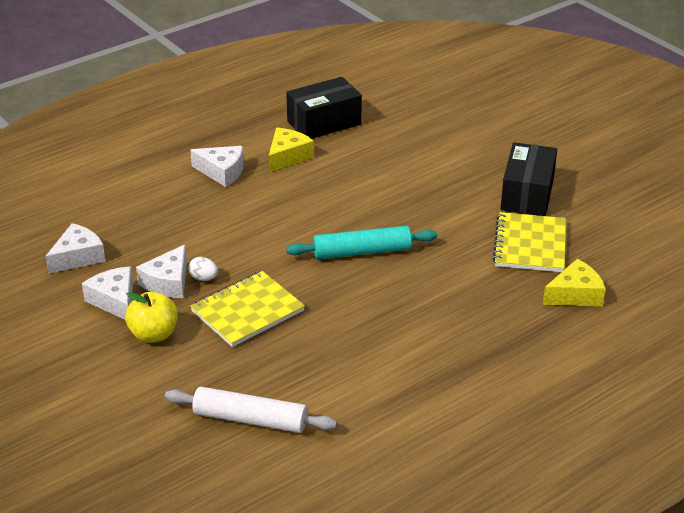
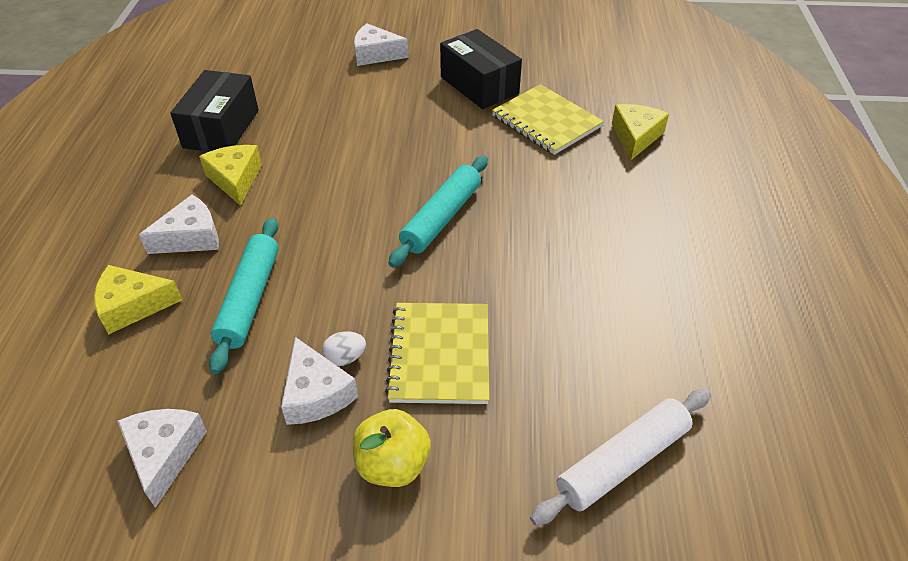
camera: 50 degrees left, 10 degrees up
white cheese [82,267,133,320] -> white cheese moved to [354,24,409,66]
none -> yellow cheese [94,265,182,334]
none -> turquoise rolling pin [209,218,279,374]

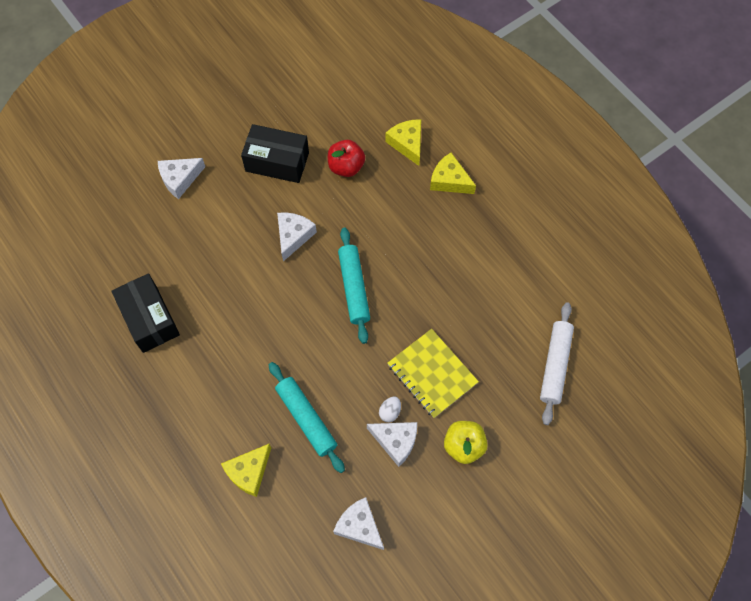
camera: 40 degrees left, 20 degrees up
white cheese [139,195,219,254] -> white cheese moved to [277,212,317,261]
yellow cheese [199,145,262,206] -> yellow cheese moved to [430,153,476,194]
yellow notebook [492,84,604,155] -> red apple [328,140,365,177]

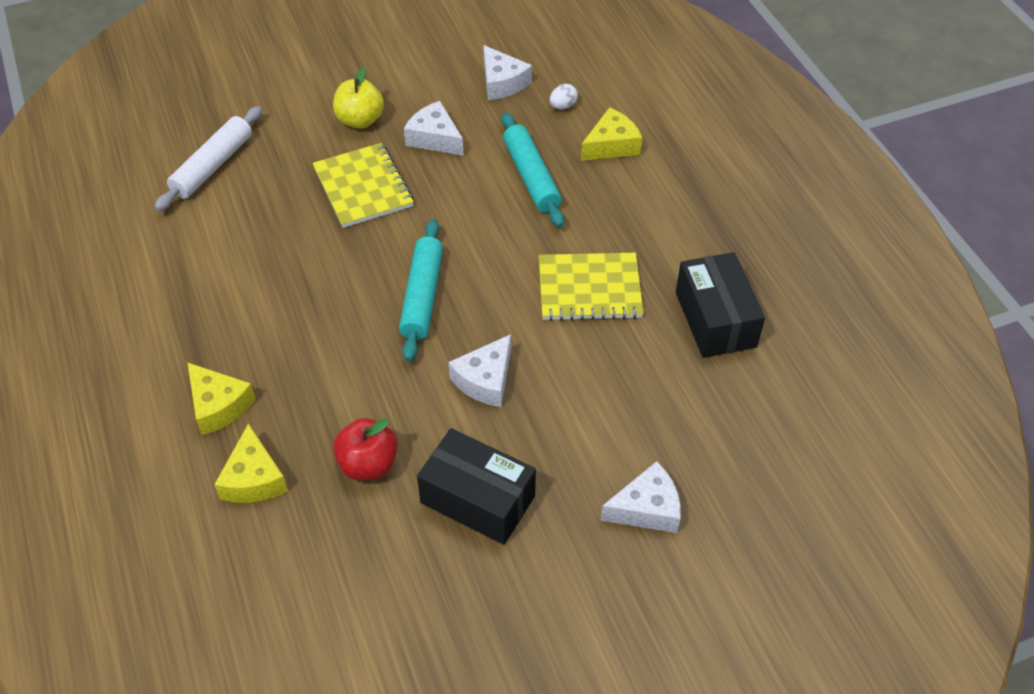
camera: 165 degrees left, 15 degrees down
white egg [379,397,401,422] -> white egg moved to [550,84,578,109]
none -> yellow notebook [539,253,644,321]

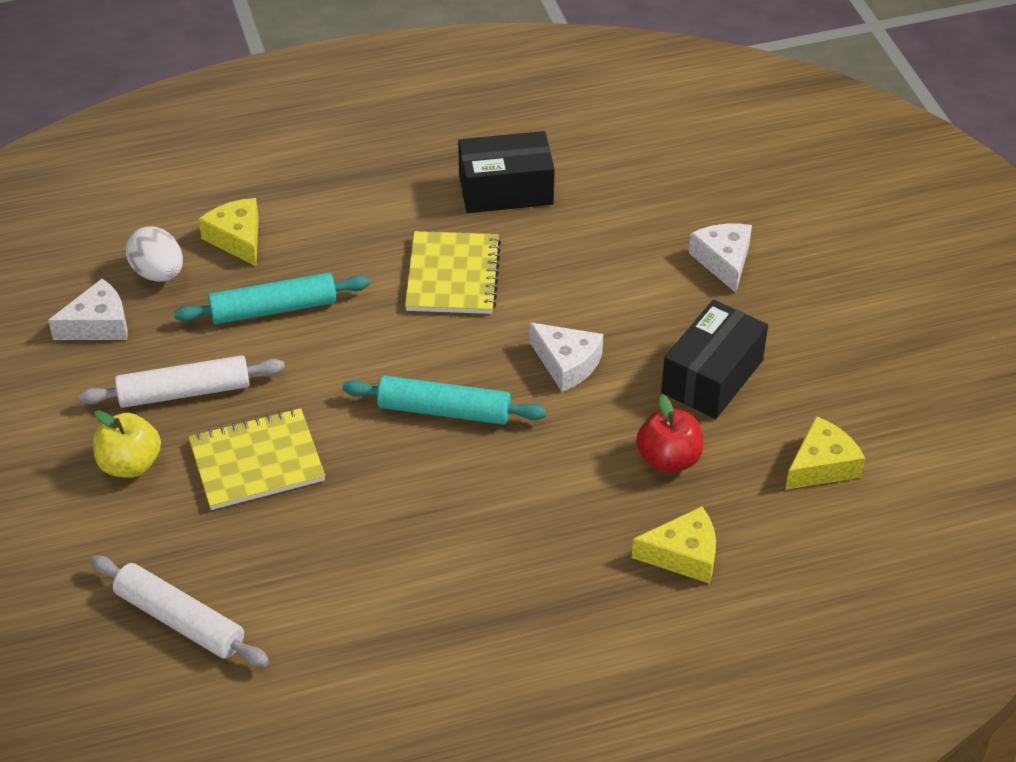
camera: 85 degrees left, 5 degrees down
yellow cheese [187,362,255,435] -> yellow cheese moved to [785,416,865,490]
white cheese [404,101,464,155] -> white rolling pin [79,355,285,408]
white egg [550,84,578,109] -> white egg [126,226,183,282], size x1.73

